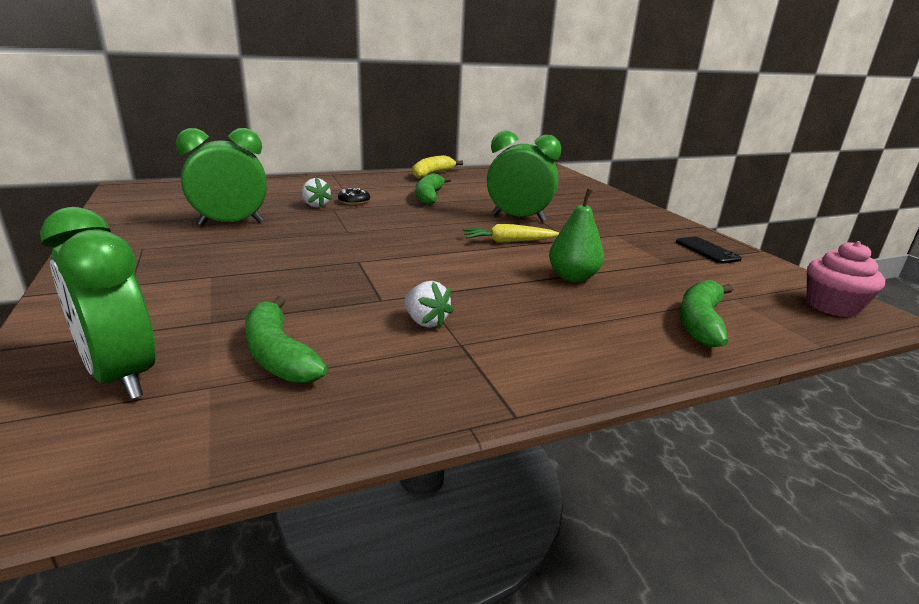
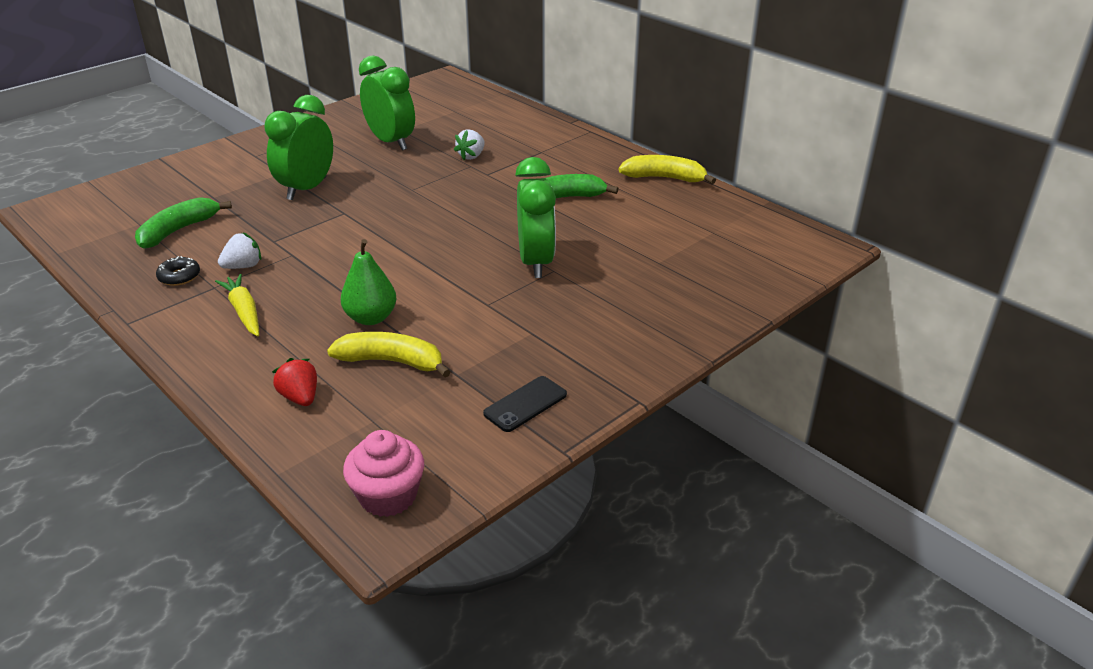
camera: 70 degrees right, 10 degrees up
green clock [40,207,156,400] -> green clock moved to [264,95,333,200]
black donut [338,188,370,205] -> black donut moved to [156,256,200,286]
white strawberry [404,281,454,328] -> white strawberry turned 150 degrees counterclockwise [218,232,261,269]
yellow carrot [463,224,559,243] -> yellow carrot moved to [215,274,259,337]
green banana [680,280,734,347] -> red strawberry [272,358,317,406]
none -> yellow banana [327,332,451,378]

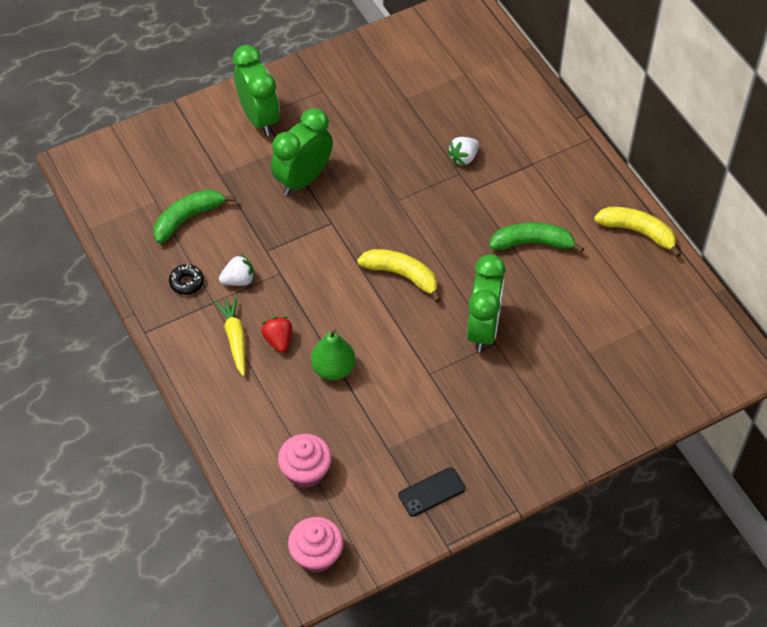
camera: 15 degrees right, 20 degrees up
red strawberry [272,358,317,406] -> red strawberry moved to [261,316,292,353]
yellow banana [327,332,451,378] -> yellow banana moved to [357,249,441,303]
green clock [359,55,415,151] -> green clock moved to [233,45,280,136]
none -> pink cupcake [278,434,332,488]

